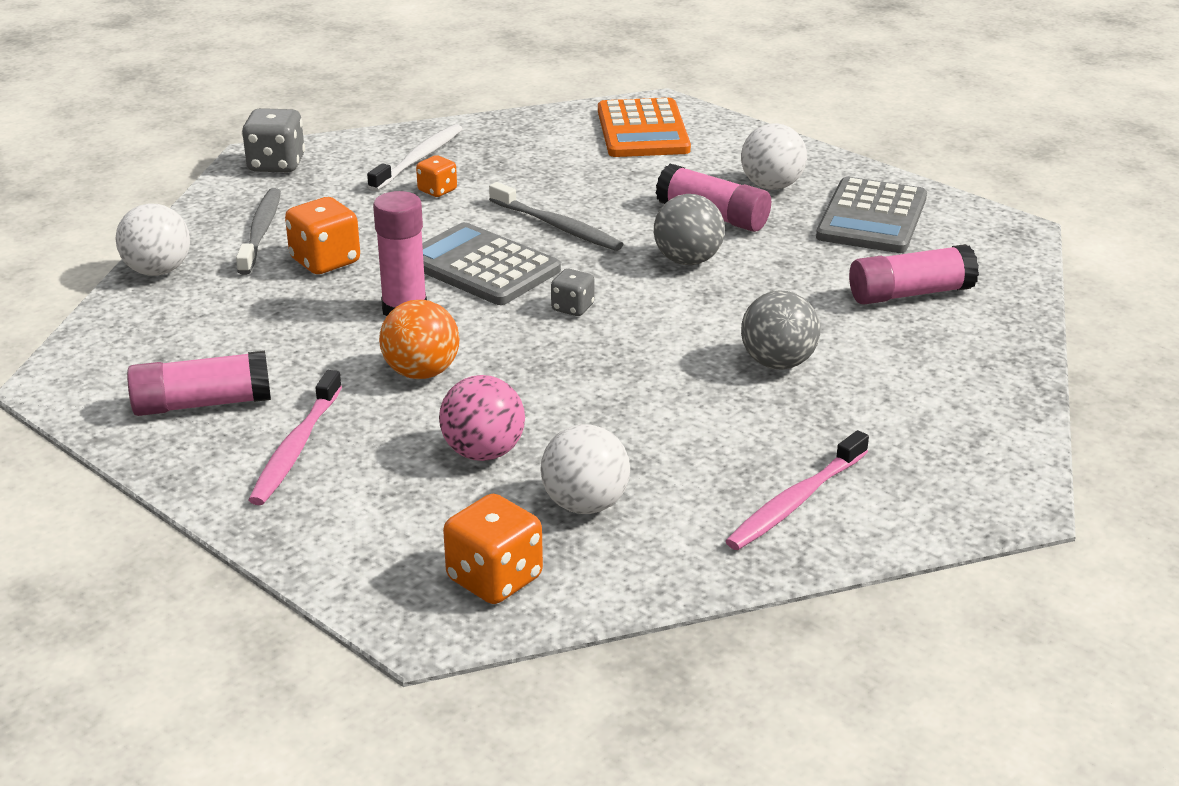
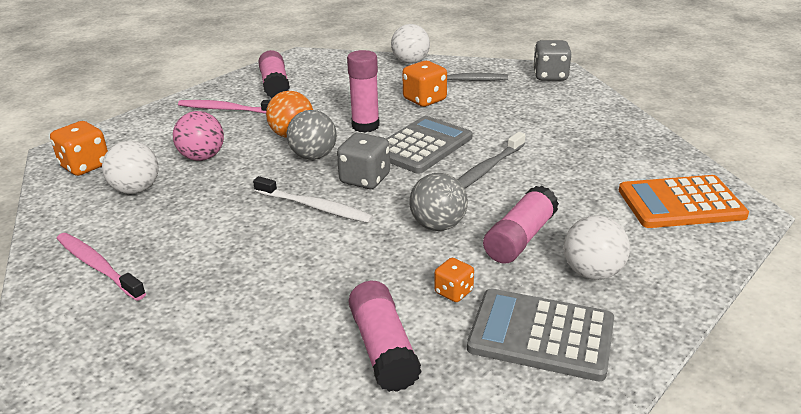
camera: 90 degrees right, 0 degrees up
white toothbrush [367,124,463,191] -> white toothbrush moved to [253,176,374,223]
orange dice [416,155,457,197] -> orange dice moved to [434,258,474,302]
grey dice [551,269,594,316] -> grey dice [337,133,390,189], size x1.70
grey ball [741,290,820,370] -> grey ball moved to [287,110,337,160]

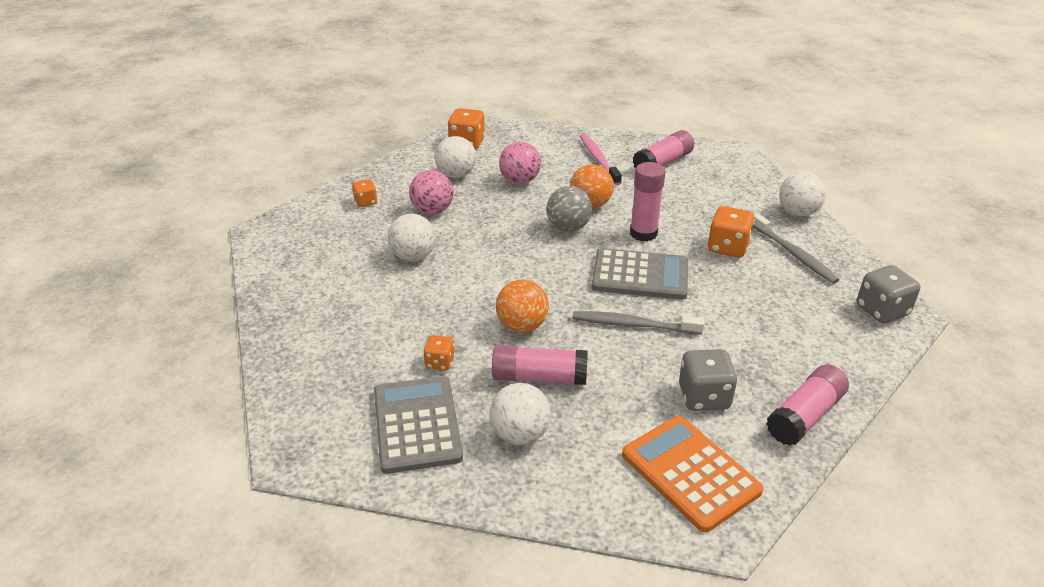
camera: 60 degrees right, 5 degrees up
pink toothbrush [57,233,146,301] -> orange dice [352,179,377,207]
white toothbrush [253,176,374,223] -> none
grey dice [337,133,390,189] -> grey dice moved to [679,349,738,411]
pink glue stick [348,281,422,392] -> pink glue stick moved to [766,365,849,446]
grey ball [409,173,468,231] -> orange ball [496,280,549,333]
none -> white ball [388,214,436,261]
none -> pink ball [409,170,453,215]

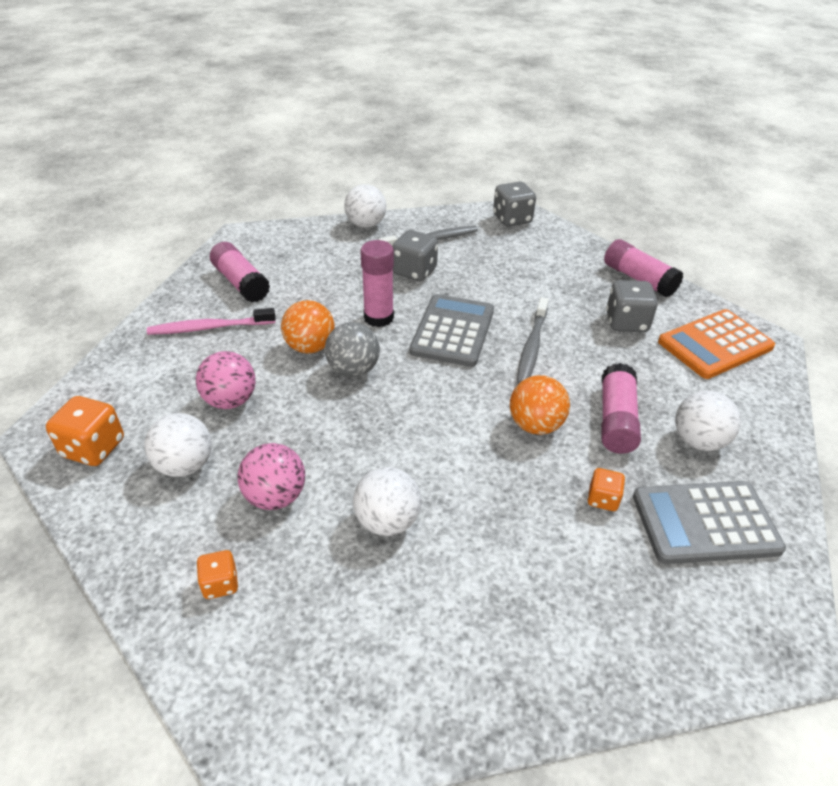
camera: 85 degrees left, 5 degrees up
orange dice [707,206,755,258] -> grey dice [392,230,438,281]

